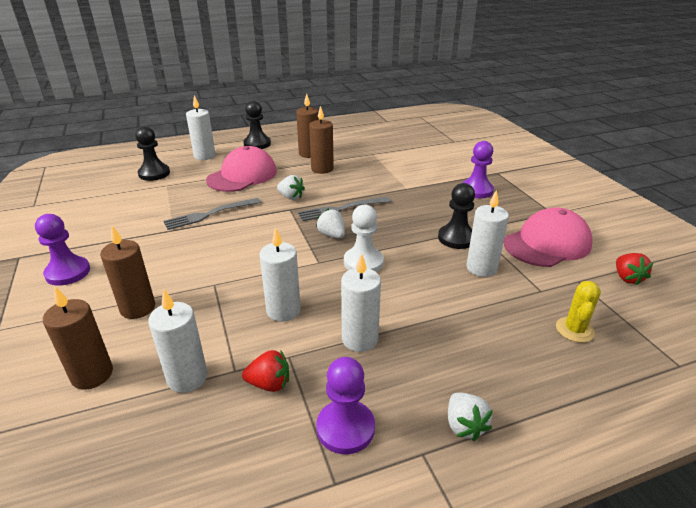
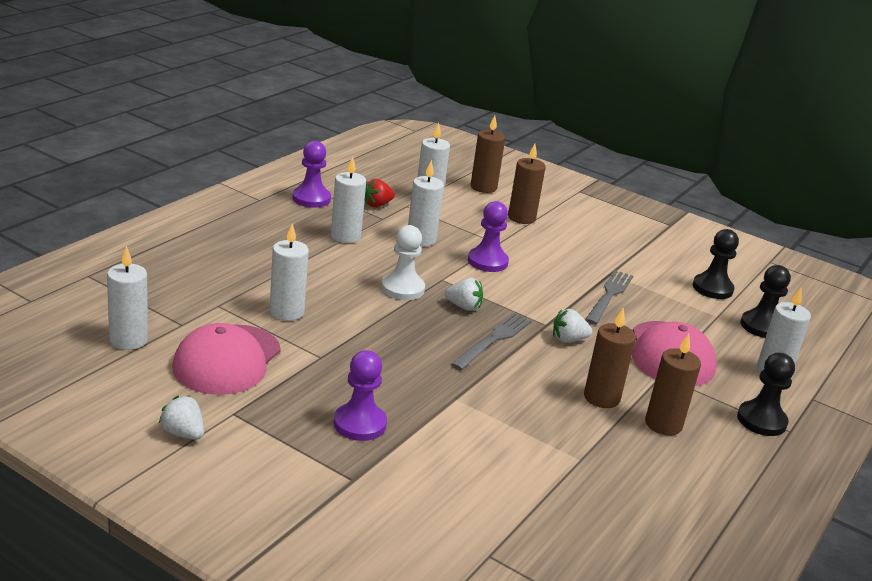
camera: 140 degrees right, 5 degrees down
purple pawn [35,214,90,286] -> purple pawn moved to [468,201,509,272]
black pawn [438,183,475,249] -> black pawn moved to [693,229,739,299]
white strawberry [448,393,493,441] -> white strawberry moved to [159,396,204,440]
yellow cactus [556,281,601,343] -> none
red strawberry [616,253,653,285] -> white candle [107,246,148,350]

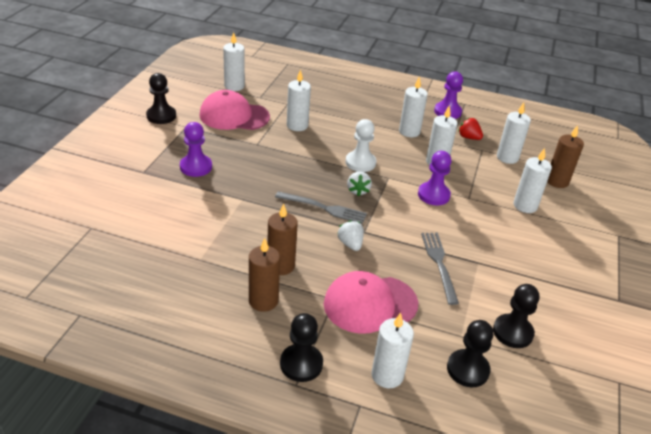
camera: 75 degrees right, 10 degrees up
white strawberry [159,396,204,440] -> black pawn [146,73,176,124]
brown candle [508,144,546,224] -> white candle [513,148,552,213]
grey fork [585,270,633,325] -> grey fork turned 105 degrees counterclockwise [421,233,459,305]

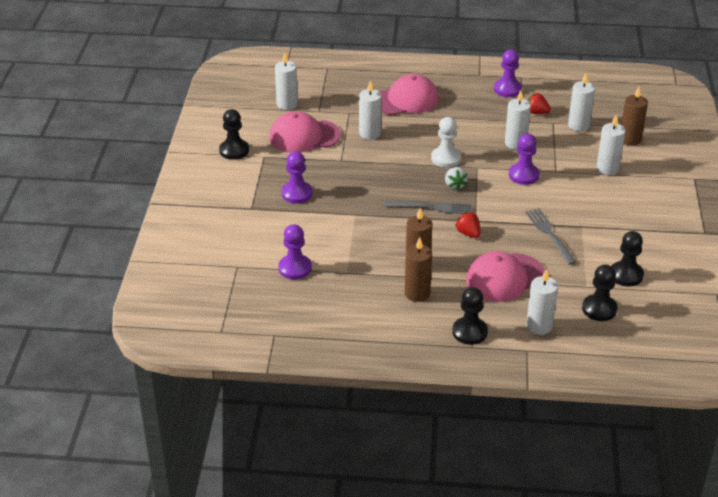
camera: 10 degrees left, 0 degrees up
white strawberry [338,220,364,251] -> red strawberry [455,212,481,238]
white candle [399,76,428,137] -> none
none -> purple pawn [278,224,312,279]
none -> pink cap [379,74,439,115]

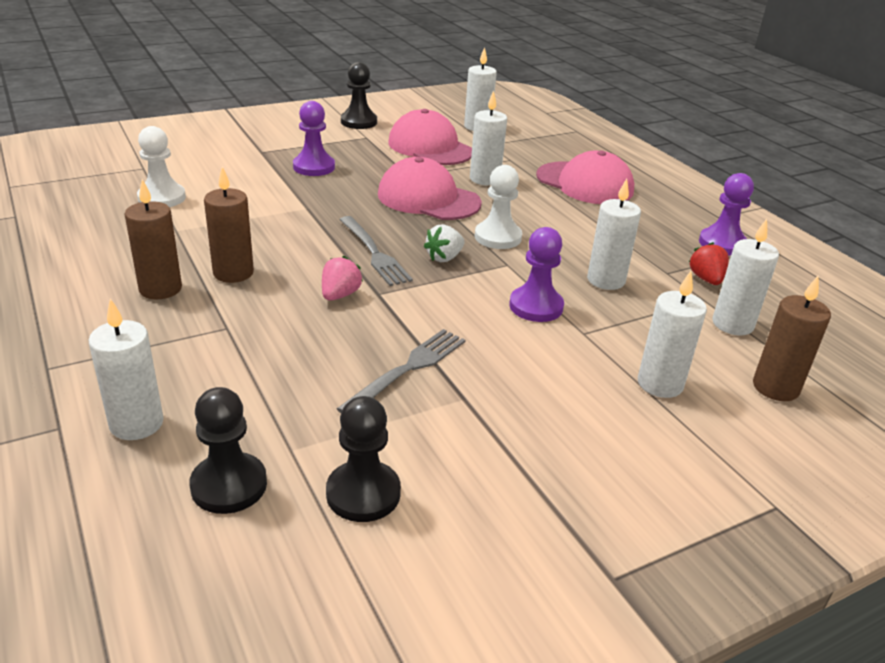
camera: 55 degrees right, 5 degrees down
purple pawn [278,224,312,279] -> white pawn [137,126,186,207]
black pawn [452,287,488,345] -> none
red strawberry [455,212,481,238] -> pink strawberry [322,256,363,301]
pink cap [466,251,545,302] -> pink cap moved to [378,157,482,220]

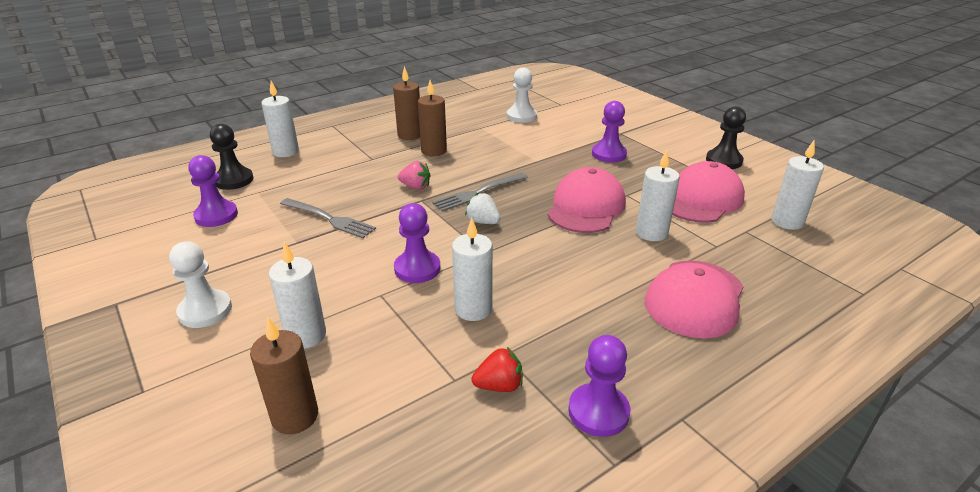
camera: 85 degrees right, 0 degrees up
black pawn [326,396,401,522] -> purple pawn [188,155,238,227]
white pawn [475,165,522,249] -> white pawn moved to [169,241,232,328]
white candle [713,219,779,335] -> none

